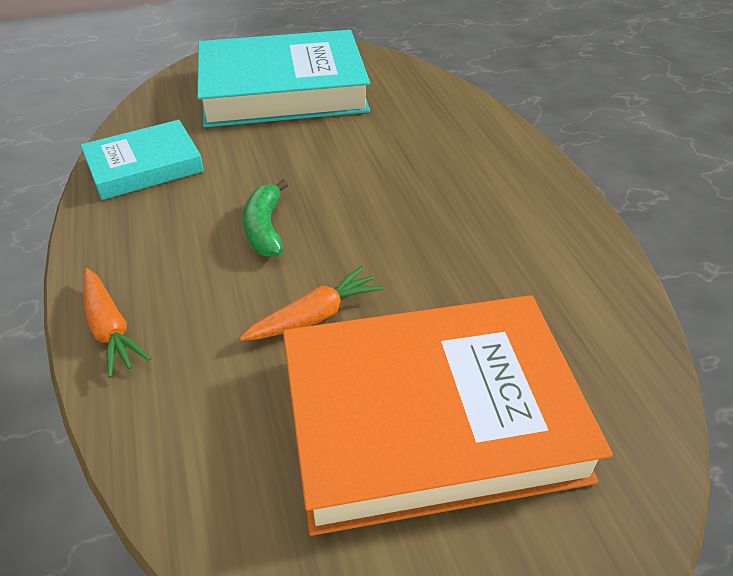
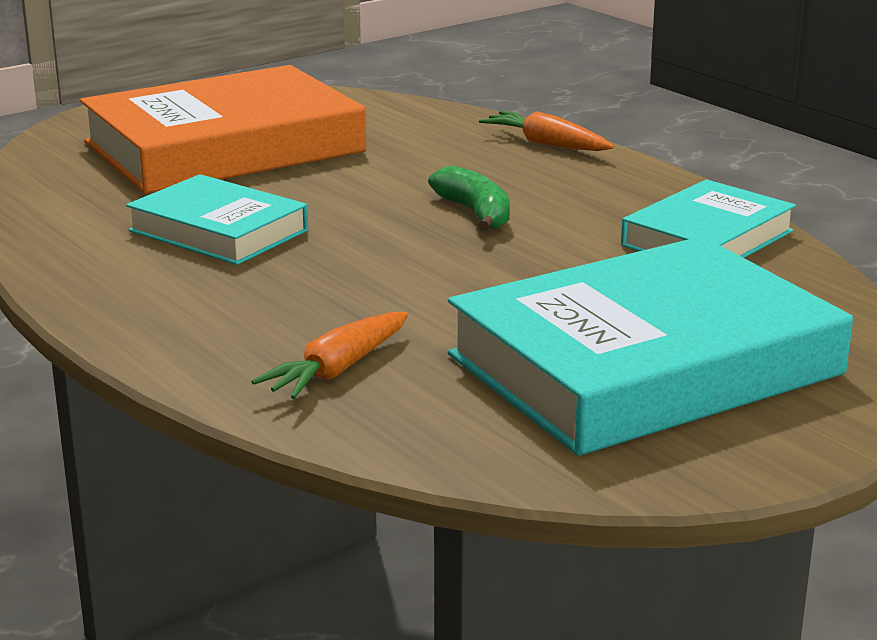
camera: 160 degrees right, 20 degrees down
orange carrot [240,266,384,341] -> orange carrot moved to [252,312,408,399]
none -> turquoise book [126,174,308,265]

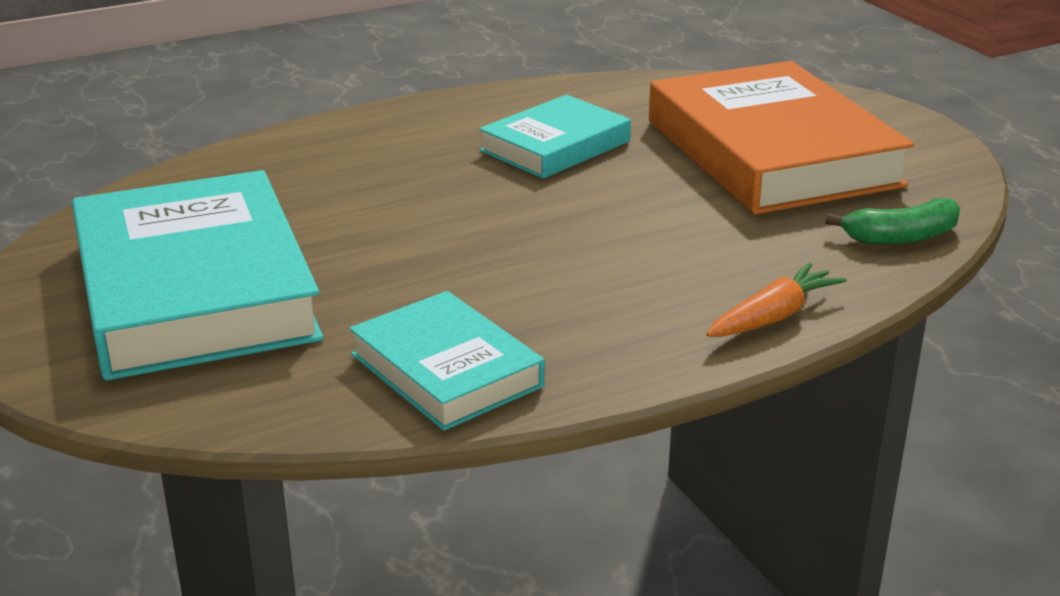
camera: 100 degrees right, 5 degrees up
orange carrot [252,312,408,399] -> none
green banana [428,166,510,231] -> green banana moved to [825,198,960,245]

